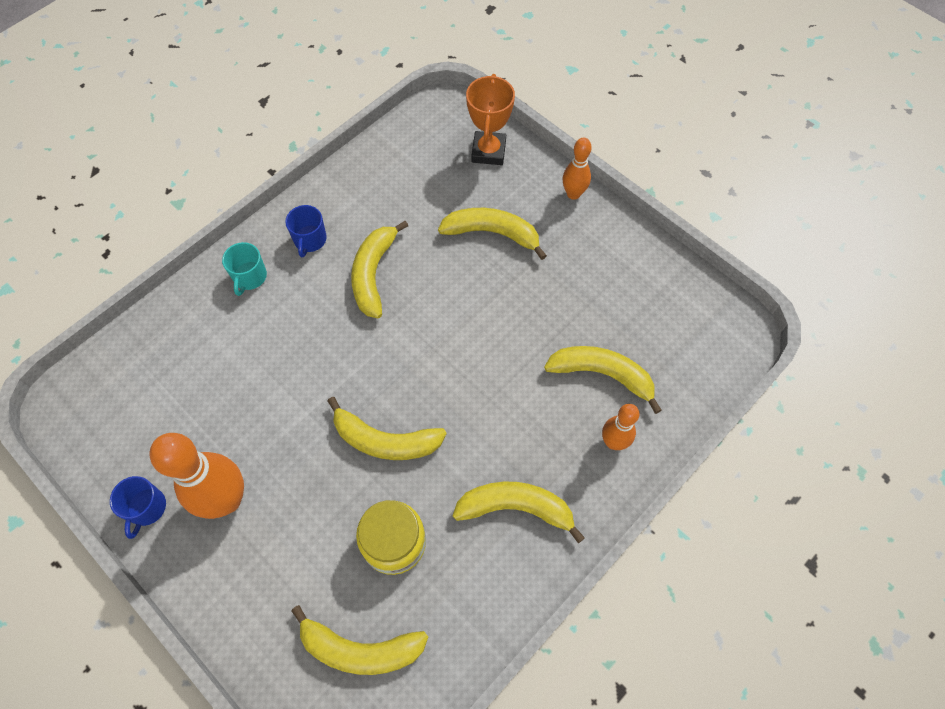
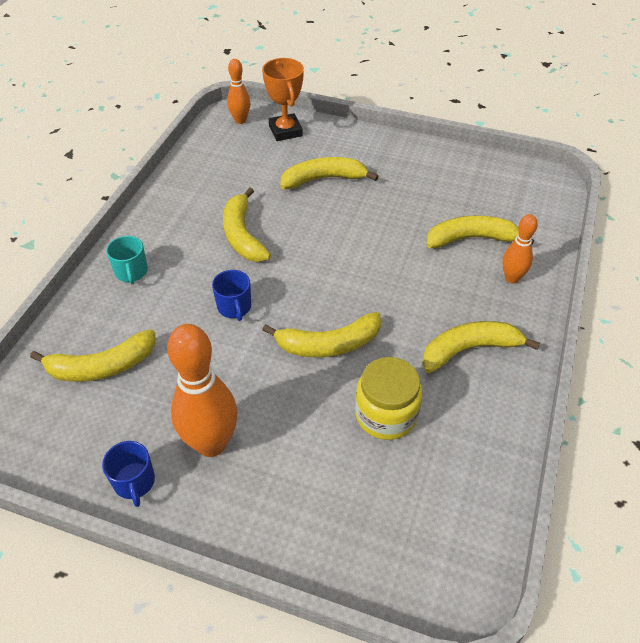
camera: 25 degrees left, 15 degrees down
blue mug [285,205,327,258] -> blue mug moved to [212,270,251,321]
yellow banana [291,605,428,675] -> yellow banana moved to [30,329,155,382]
orange bowling pin [563,138,592,200] -> orange bowling pin moved to [227,59,250,124]

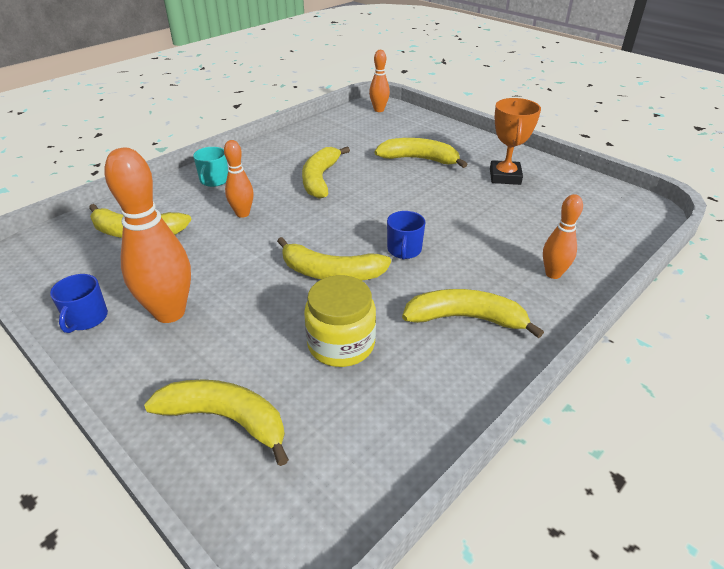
camera: 25 degrees right, 10 degrees down
blue mug [212,270,251,321] -> blue mug moved to [387,211,425,259]
orange trophy [262,58,304,141] -> orange trophy moved to [490,98,541,185]
yellow banana [427,215,534,248] -> yellow banana moved to [144,379,289,466]
none -> orange bowling pin [224,140,254,218]

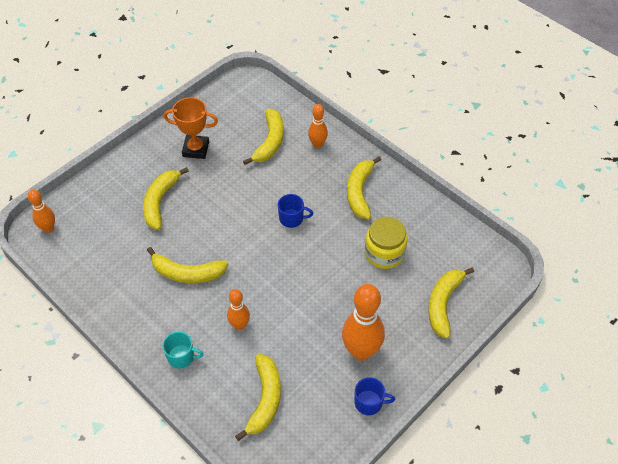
camera: 90 degrees left, 15 degrees up
yellow banana [277,237,391,281] -> yellow banana moved to [243,109,284,165]

